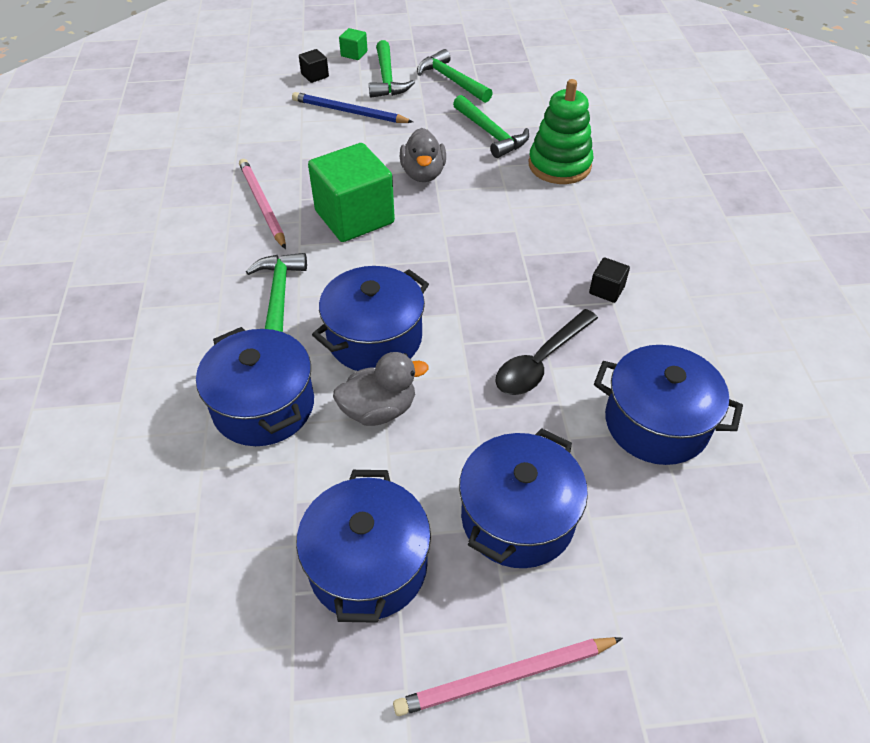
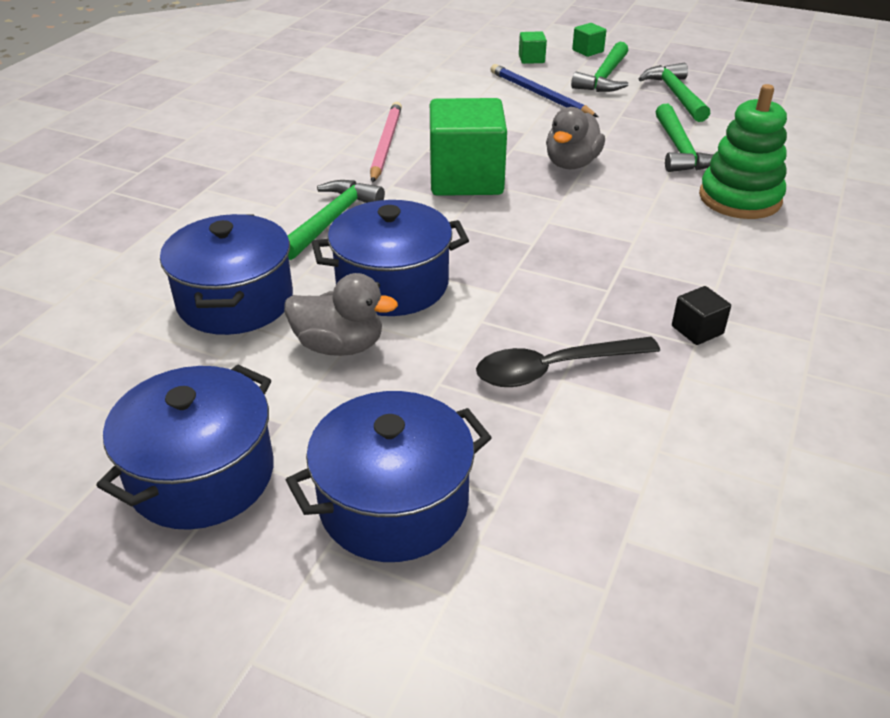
camera: 30 degrees right, 10 degrees down
black cube [299,49,329,83] -> green cube [519,31,547,64]
pink pencil [393,637,623,716] -> none
blue pot [594,345,743,465] -> none

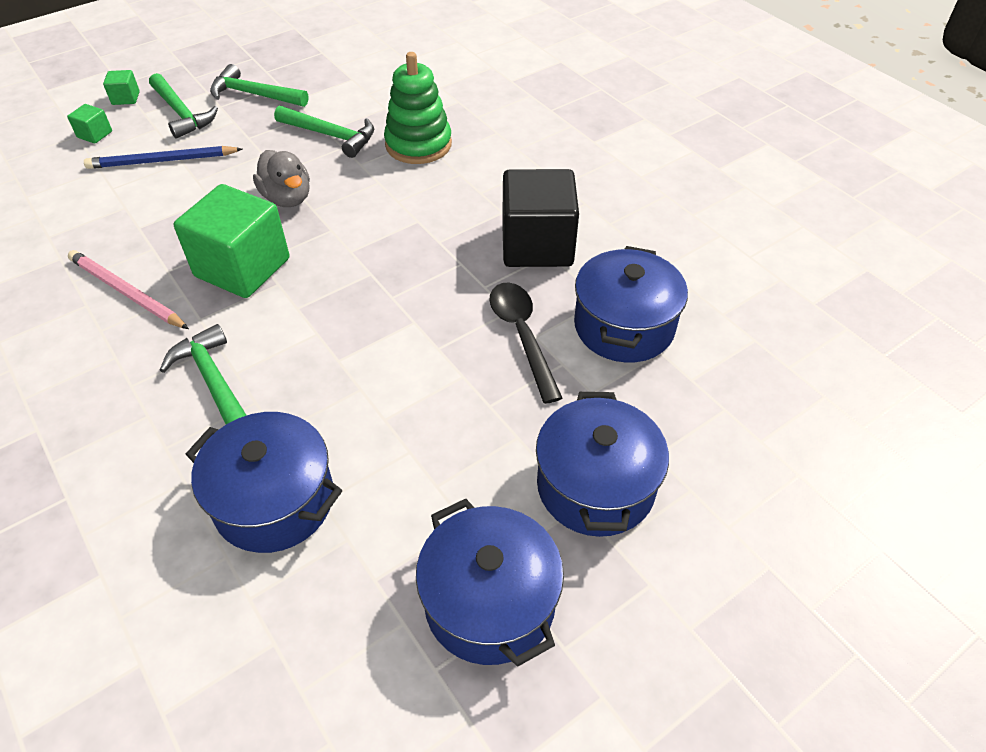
camera: 60 degrees left, 10 degrees up
grey duck [284,273,398,356] -> none
blue pot [312,200,469,316] -> blue pot moved to [574,246,688,363]
black spoon [476,337,660,387] -> black spoon turned 150 degrees clockwise [489,283,562,404]
black cube [672,286,731,345] -> black cube [502,169,579,267], size x2.36

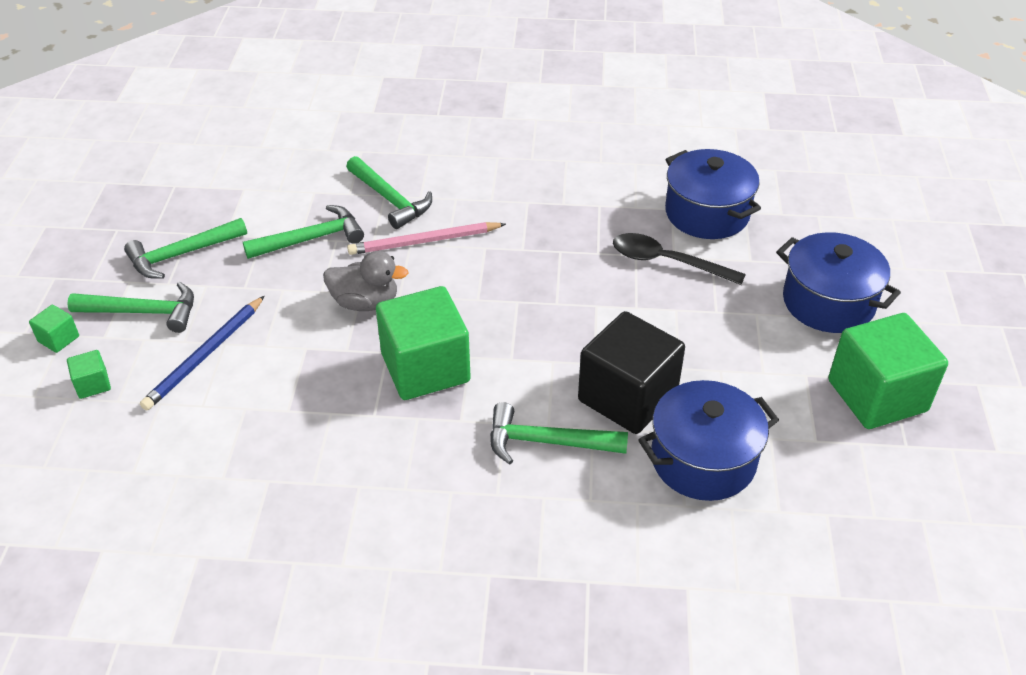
camera: 50 degrees left, 5 degrees down
pink pencil [68,250,189,329] -> pink pencil moved to [347,222,506,255]
green stacking toy [384,52,452,164] -> green hammer [346,156,432,229]
blue pot [416,499,564,667] -> green cube [828,313,948,429]
black cube [502,169,579,267] -> black cube moved to [578,311,685,434]

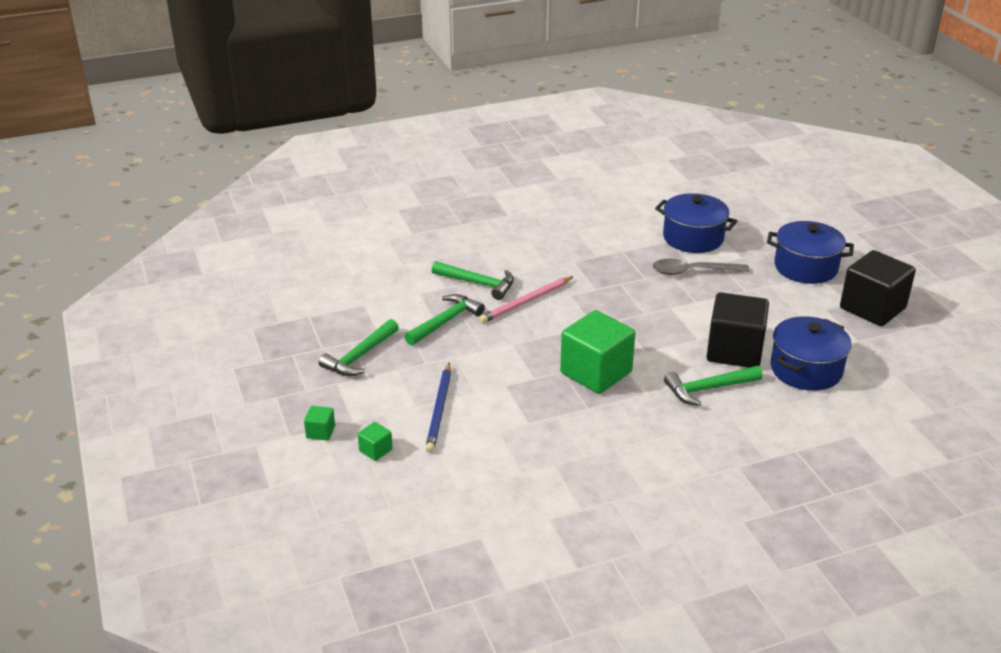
camera: 25 degrees left, 10 degrees down
green hammer [67,282,194,333] -> none
grey duck [323,251,408,311] -> none
black spoon [613,233,746,285] -> grey spoon [653,259,749,275]
green cube [828,313,948,429] -> black cube [840,250,916,326]

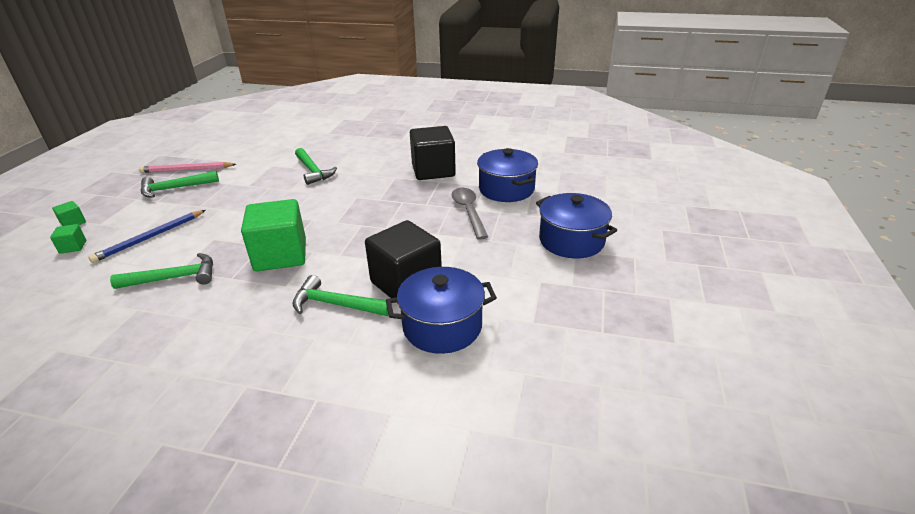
camera: 35 degrees right, 0 degrees up
green hammer [404,294,485,346] -> green hammer moved to [110,253,213,289]
pink pencil [479,276,574,323] -> pink pencil moved to [139,162,236,173]
grey spoon [653,259,749,275] -> grey spoon turned 45 degrees clockwise [451,188,488,240]
black cube [840,250,916,326] -> black cube moved to [410,126,456,180]

